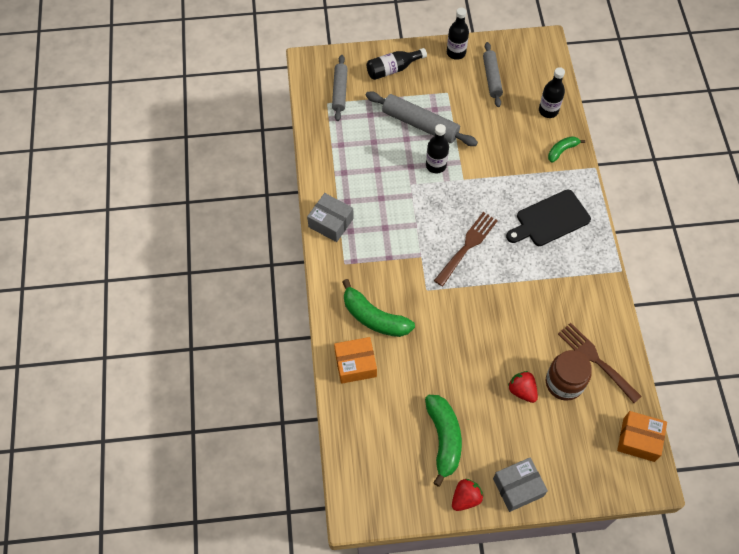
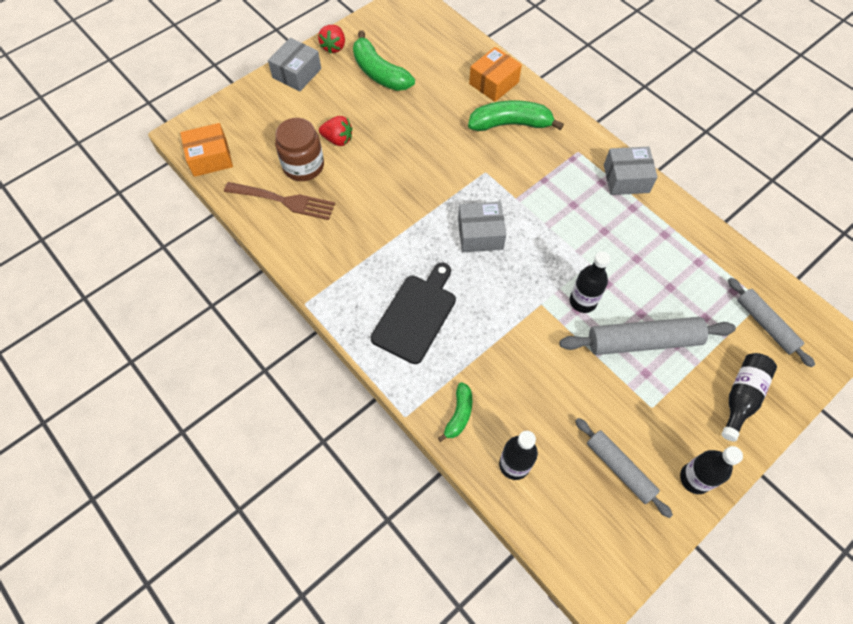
camera: 145 degrees right, 0 degrees up
brown fork [434,212,498,286] -> grey box [458,202,506,252]

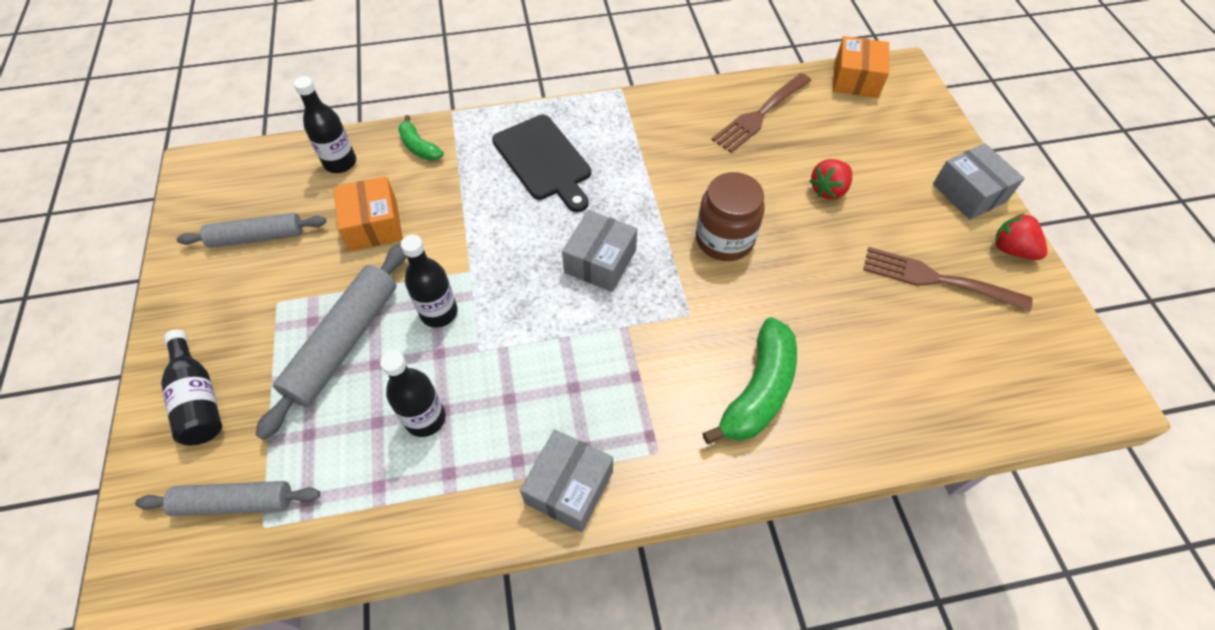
camera: 120 degrees right, 5 degrees down
brown jar [275,118,324,181] -> brown jar moved to [696,172,765,261]
green banana [353,31,415,91] -> brown fork [863,247,1033,311]
orange box [469,47,522,102] -> orange box moved to [334,176,403,251]
black bottle [680,446,743,494] -> black bottle moved to [380,350,446,437]

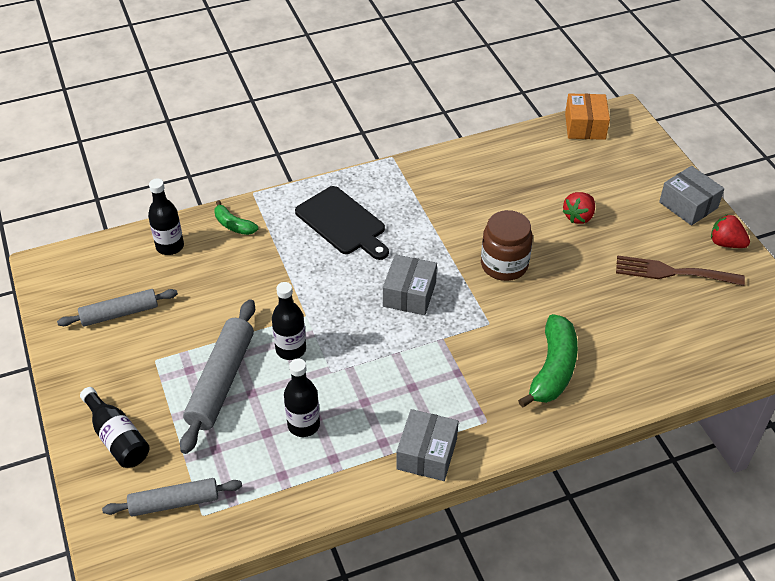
camera: 10 degrees left, 10 degrees down
orange box [334,176,403,251] -> none
brown fork [712,73,811,153] -> none

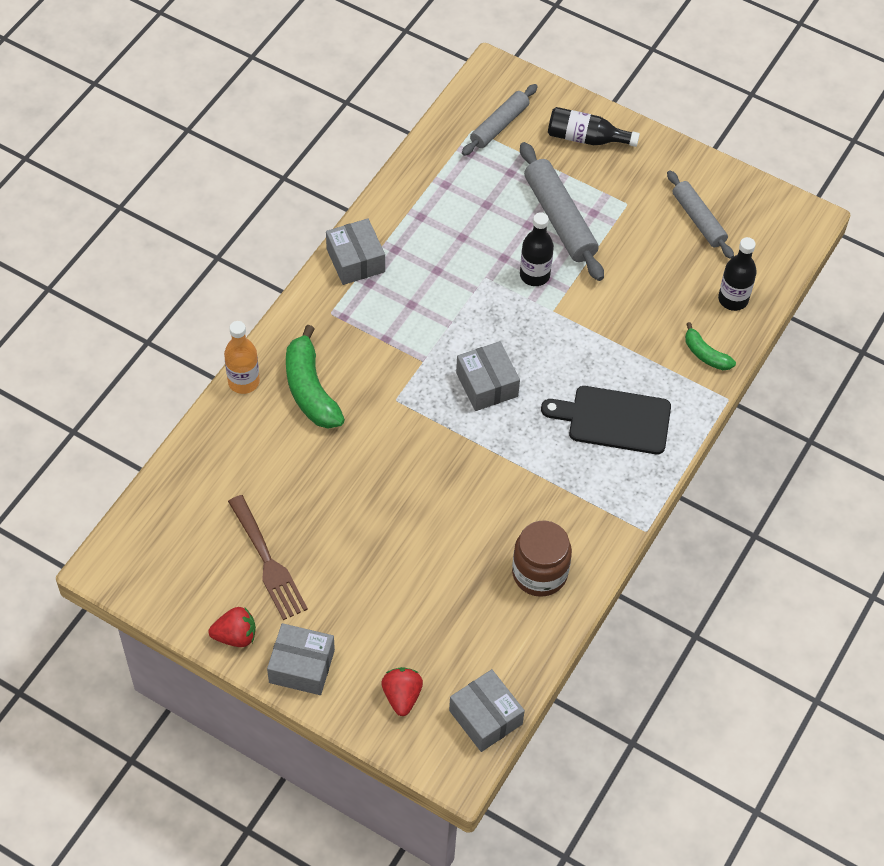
camera: 140 degrees right, 10 degrees up
grey rolling pin [57,289,178,327] -> grey rolling pin turned 60 degrees counterclockwise [667,171,734,259]
green banana [214,200,258,235] -> green banana turned 135 degrees counterclockwise [685,322,736,370]
black bottle [284,358,320,437] -> none
brown jar [481,210,533,281] -> brown jar moved to [512,521,572,597]
red strawberry [562,192,595,224] -> red strawberry moved to [382,667,423,716]
orange box [565,94,610,140] -> grey box [449,669,525,752]
brown fork [616,255,745,286] -> brown fork turned 90 degrees clockwise [228,495,308,620]
none -> orange bottle [224,321,260,394]

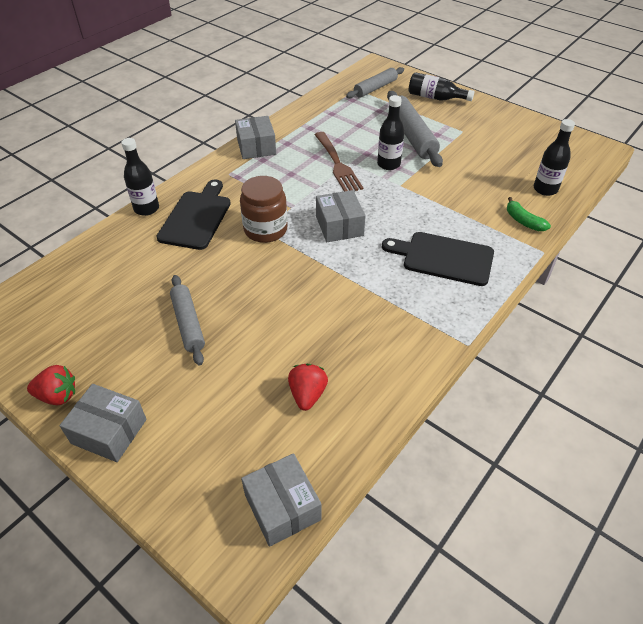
camera: 10 degrees right, 10 degrees down
orange bottle [224,321,260,394] -> black bottle [121,138,159,216]
brown fork [228,495,308,620] -> brown fork moved to [314,132,363,191]
green banana [286,325,345,429] -> black cutting board [156,179,231,250]
red strawberry [382,667,423,716] -> red strawberry moved to [288,364,328,411]
brown jar [512,521,572,597] -> brown jar moved to [240,176,288,243]
grey rolling pin [667,171,734,259] -> grey rolling pin moved to [170,275,205,366]

